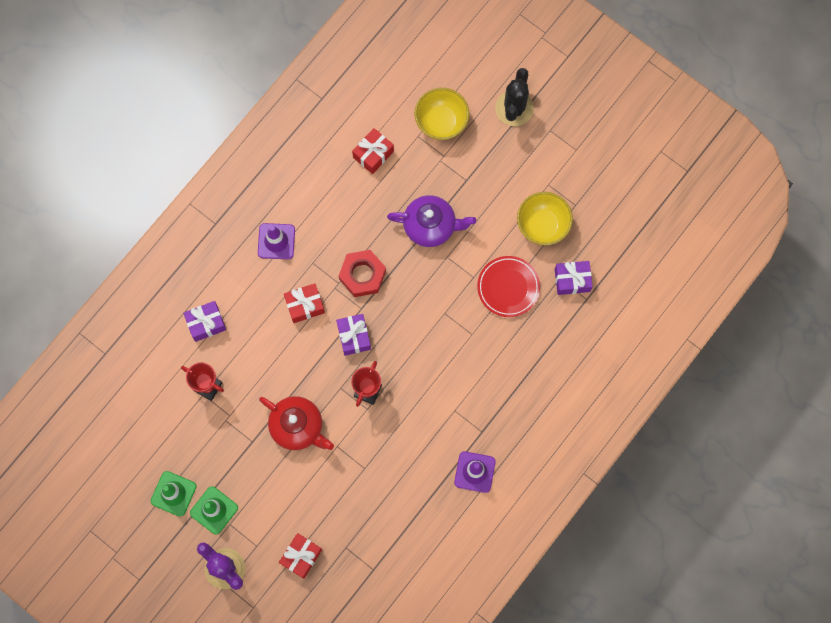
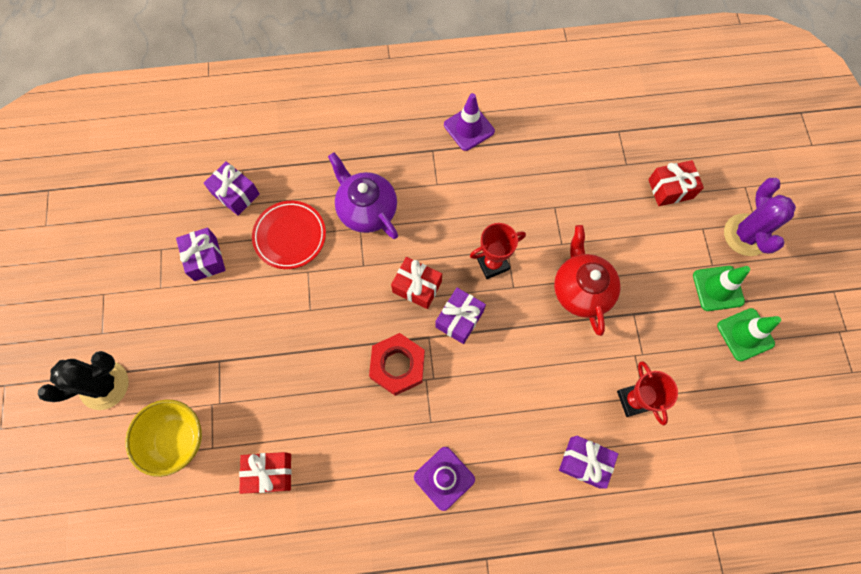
camera: 135 degrees left, 5 degrees down
red gift [284,283,325,323] -> red gift moved to [391,257,442,309]
purple teapot [387,195,476,247] -> purple teapot moved to [328,153,398,239]
yellow bowl [517,192,573,245] -> purple gift [176,228,226,281]

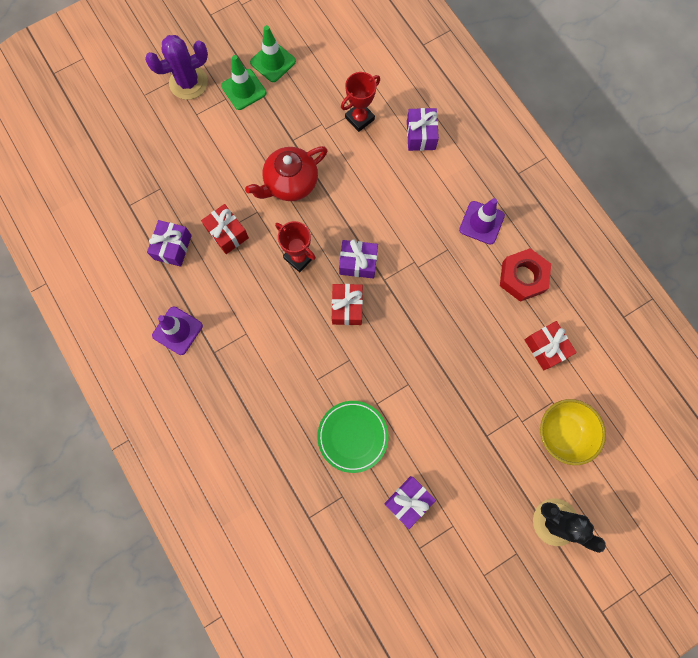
camera: 115 degrees left, 5 degrees up
purple gift [204,161,260,216] -> purple gift moved to [147,220,192,267]
red plate [252,201,326,269] -> green plate [317,401,389,473]
purple teapot [328,153,398,239] -> none
red nut [369,333,425,396] -> red nut moved to [500,248,551,302]
red gift [648,160,704,206] -> red gift moved to [201,204,249,254]

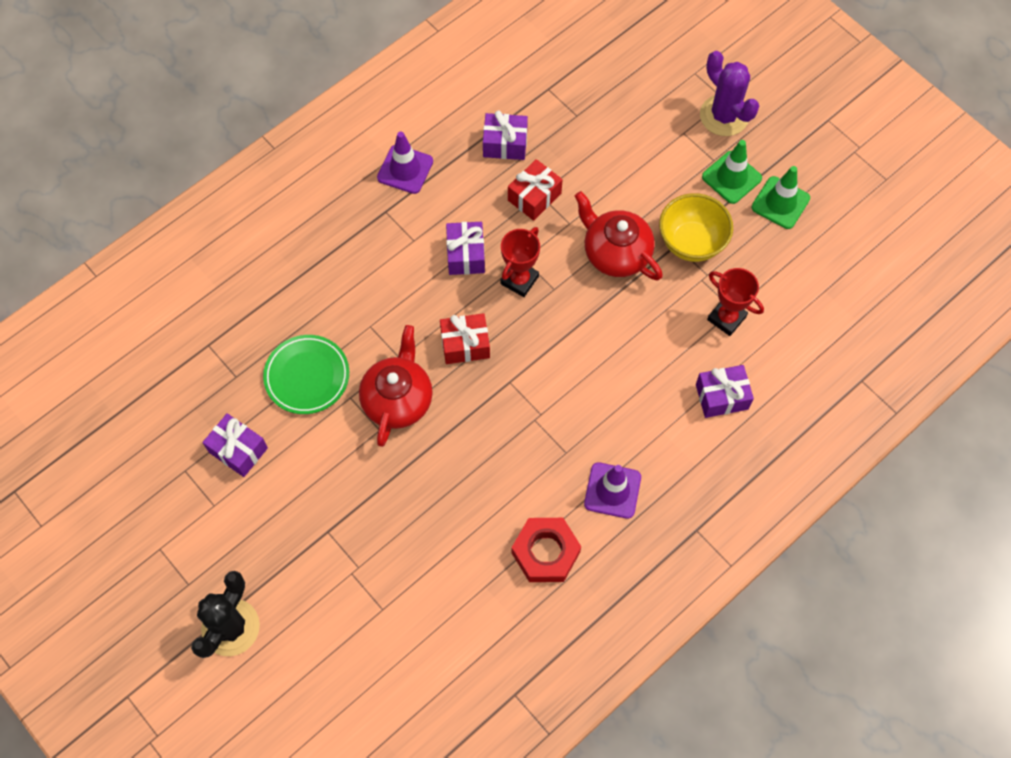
camera: 80 degrees right, 10 degrees down
purple gift [339,239,378,279] -> purple gift moved to [446,222,485,275]
red gift [524,321,577,371] -> none
yellow bowl [540,399,606,465] -> yellow bowl moved to [659,193,733,262]
none -> red teapot [359,325,433,447]

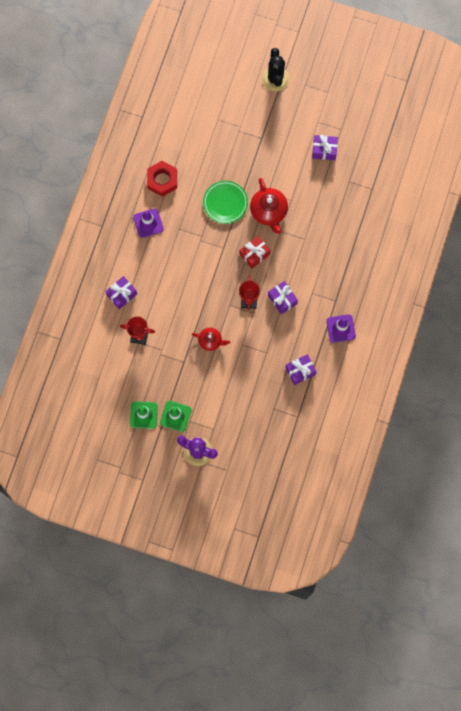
camera: 150 degrees right, 10 degrees up
green plate [263,335,349,414] -> green plate moved to [203,181,248,224]
red gift [508,159,563,221] -> none
red teapot [575,191,663,280] -> red teapot [191,328,230,351], size x0.61
yellow bowl [659,193,733,262] -> none

